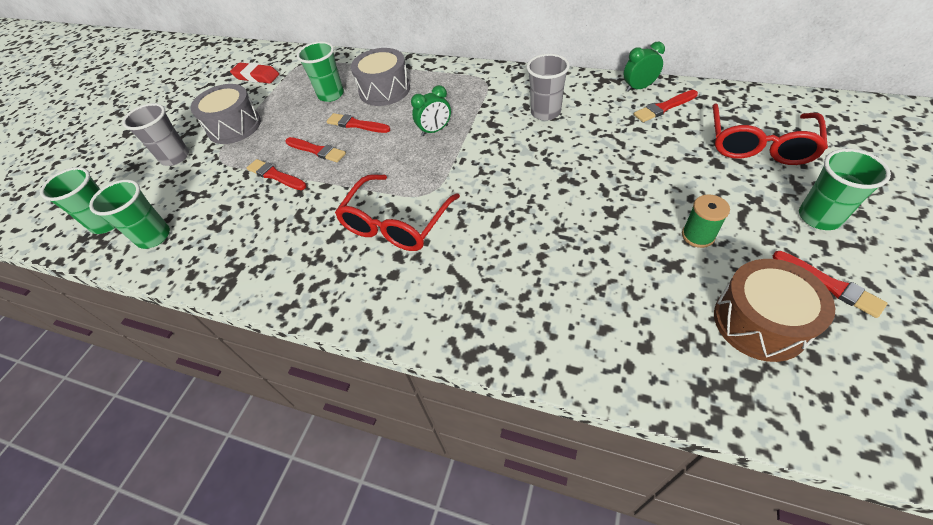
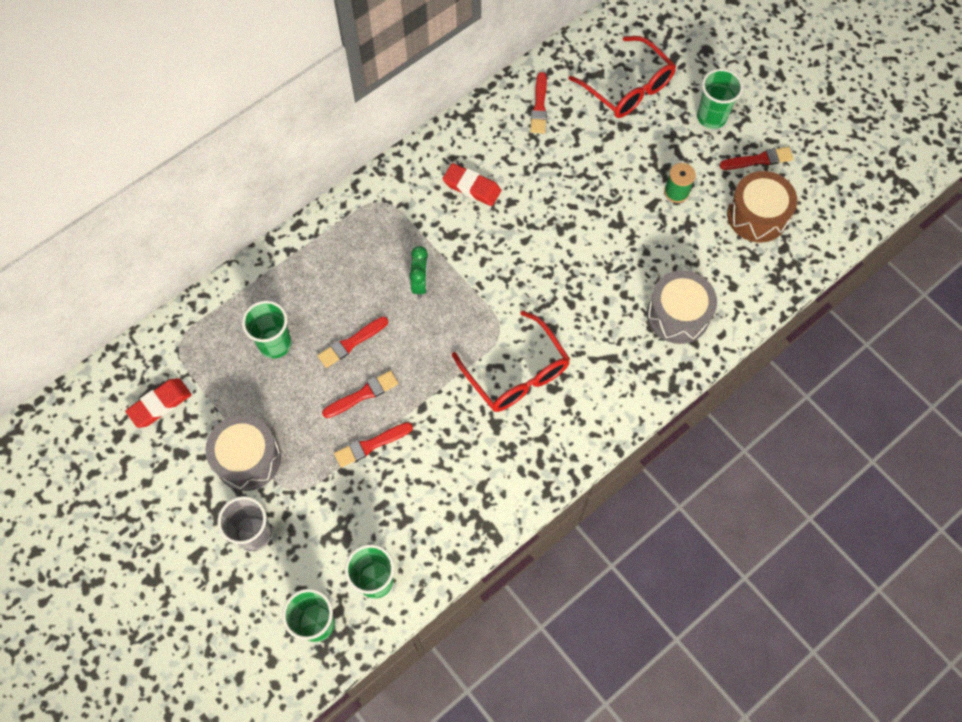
camera: 65 degrees left, 15 degrees up
grey drum [351,48,410,106] -> grey drum moved to [647,270,717,344]
grey cup [527,54,570,121] -> red eraser [442,163,501,206]
green clock [624,42,665,92] -> none

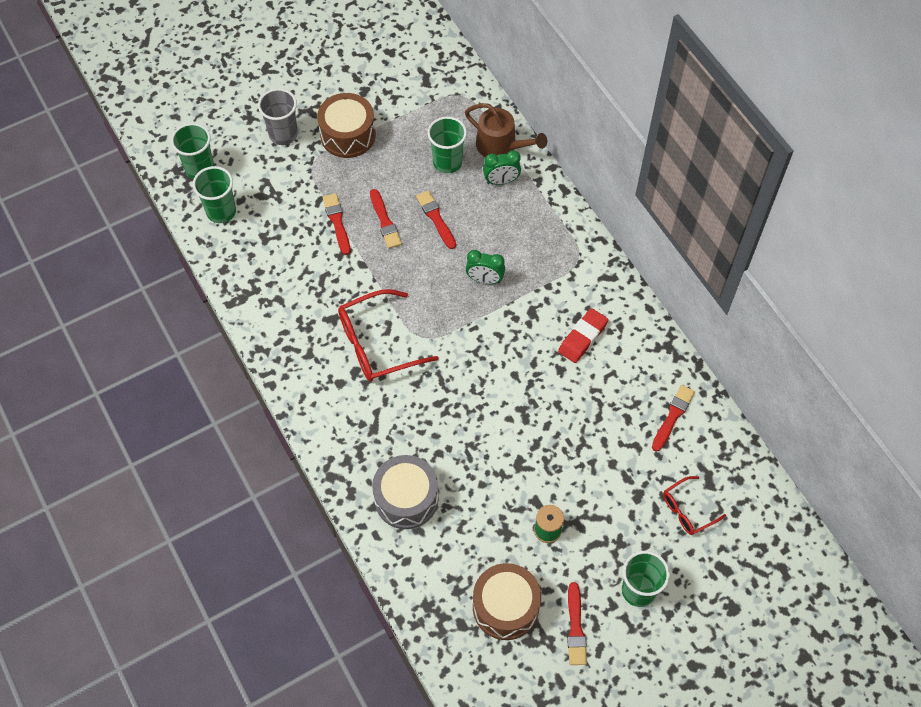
camera: 100 degrees right, 5 degrees down
red eraser [125,378,192,428] -> none
grey drum [206,415,281,491] -> brown drum [317,93,376,158]
red brush [530,72,547,134] -> red brush turned 105 degrees clockwise [652,385,695,452]
red glasses [568,36,676,118] -> red glasses [663,476,726,535], size x0.56
none -> brown watering can [465,103,547,157]
none -> green clock [483,150,521,185]

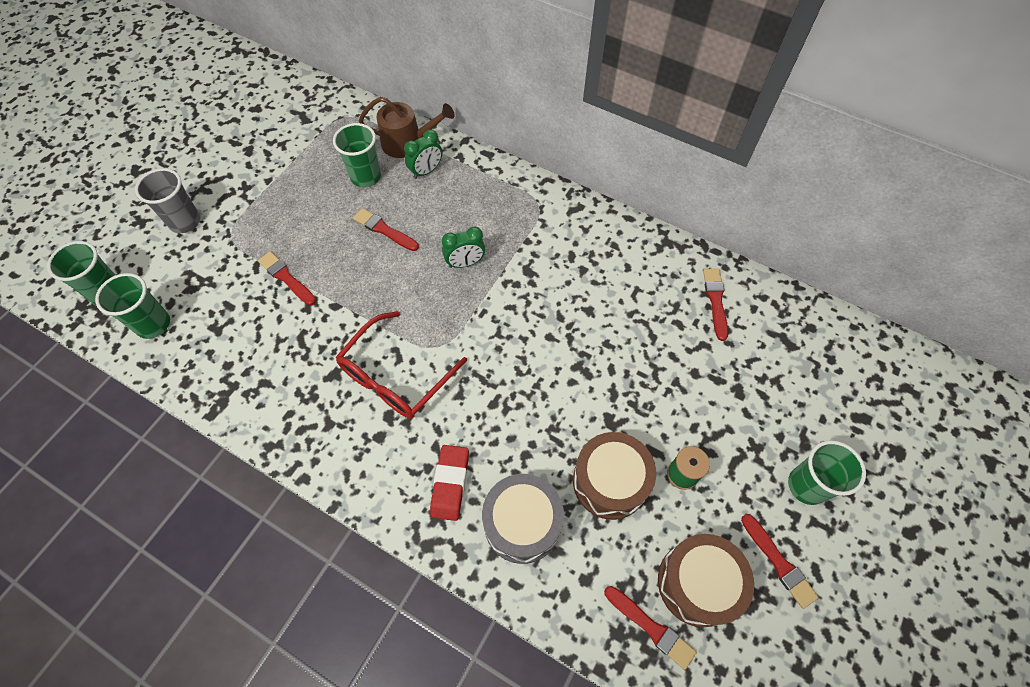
camera: 30 degrees left, 0 degrees up
brown drum [317,93,376,158] -> brown drum moved to [573,432,656,520]
red brush [370,189,402,249] -> red brush moved to [604,586,697,670]
red eraser [558,308,608,363] -> red eraser moved to [430,445,469,521]
red glasses [663,476,726,535] -> none

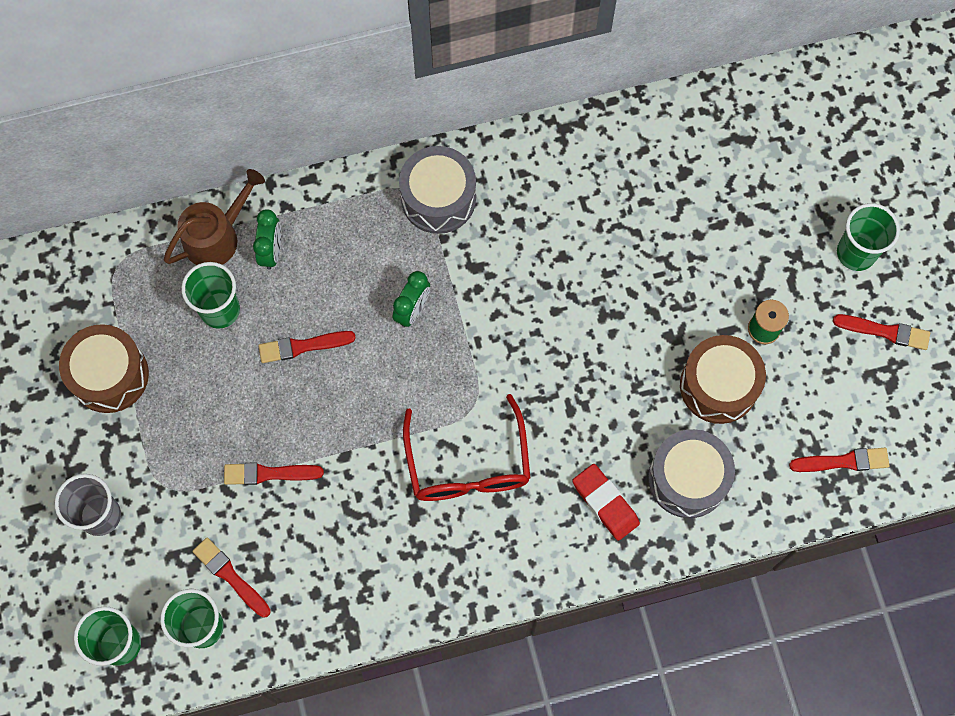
camera: 45 degrees left, 10 degrees up
brown drum [658,534,754,627] -> brown drum moved to [59,324,149,413]
red brush [703,269,728,341] -> red brush moved to [192,537,271,618]
none -> grey drum [399,146,476,234]

